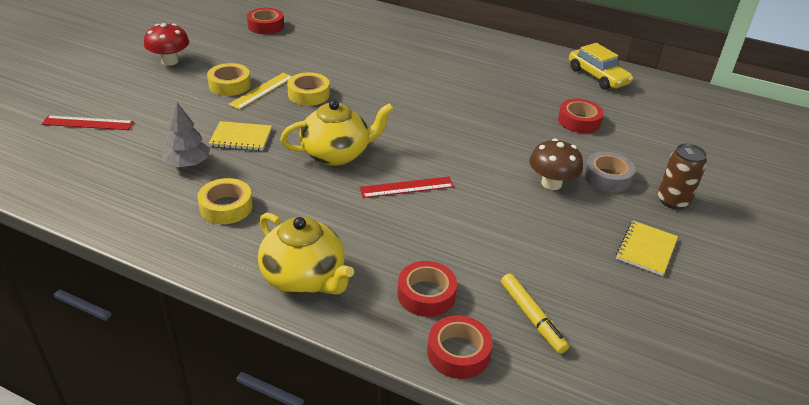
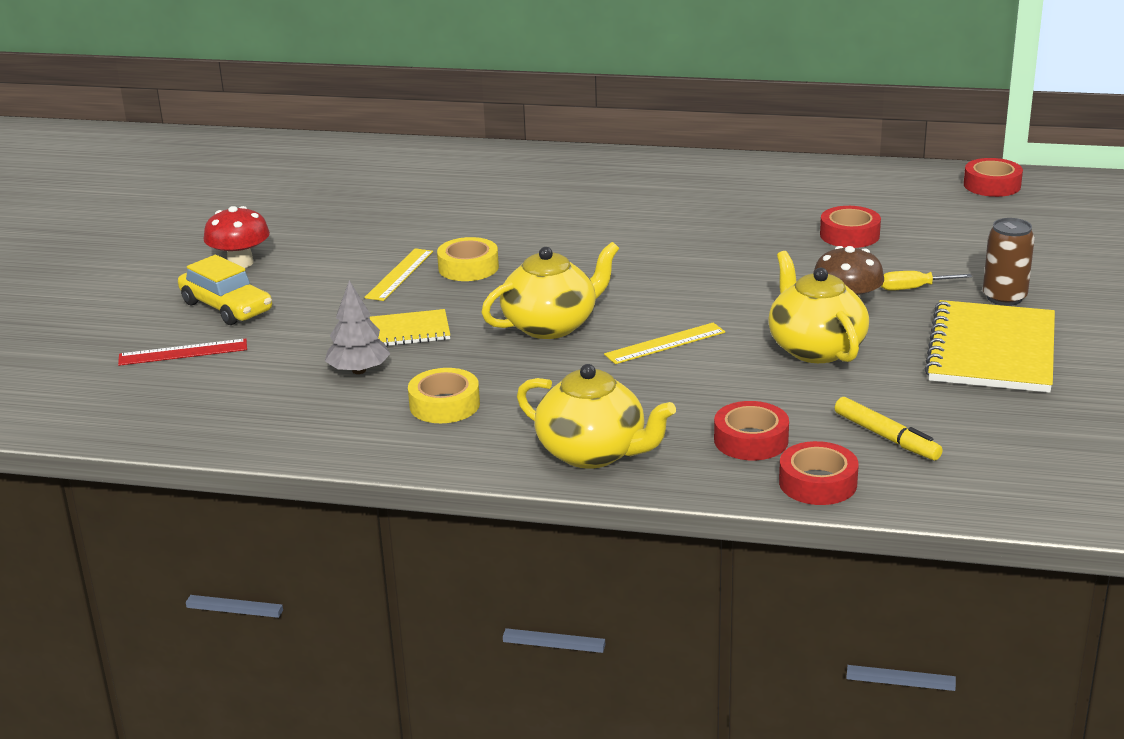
camera: 10 degrees left, 10 degrees down
yellow tape [207,63,251,96] -> none
red tape [247,8,284,34] -> red tape moved to [964,158,1023,197]
red ruler [359,177,454,198] -> yellow ruler [604,323,725,364]
yellow car [569,43,633,90] -> yellow car moved to [178,255,272,325]
grey tape [584,152,635,192] -> yellow screwdriver [881,271,972,291]
yellow notebook [616,221,678,276] -> yellow notebook [924,300,1055,393], size x1.94
none -> yellow teapot [768,251,869,363]

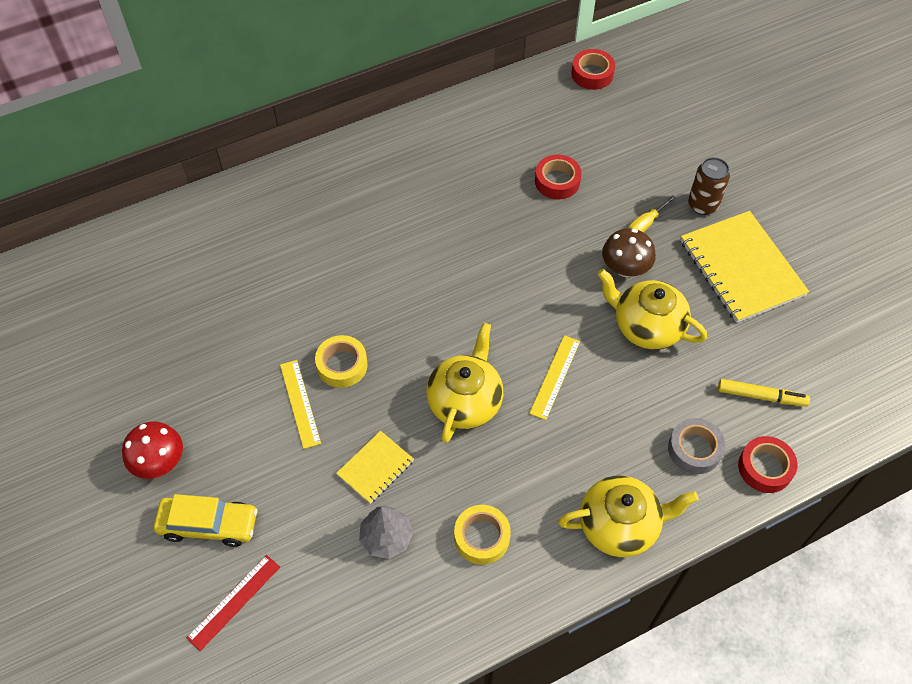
camera: 40 degrees left, 30 degrees up
red tape [714,401,789,460] -> grey tape [668,418,725,474]

